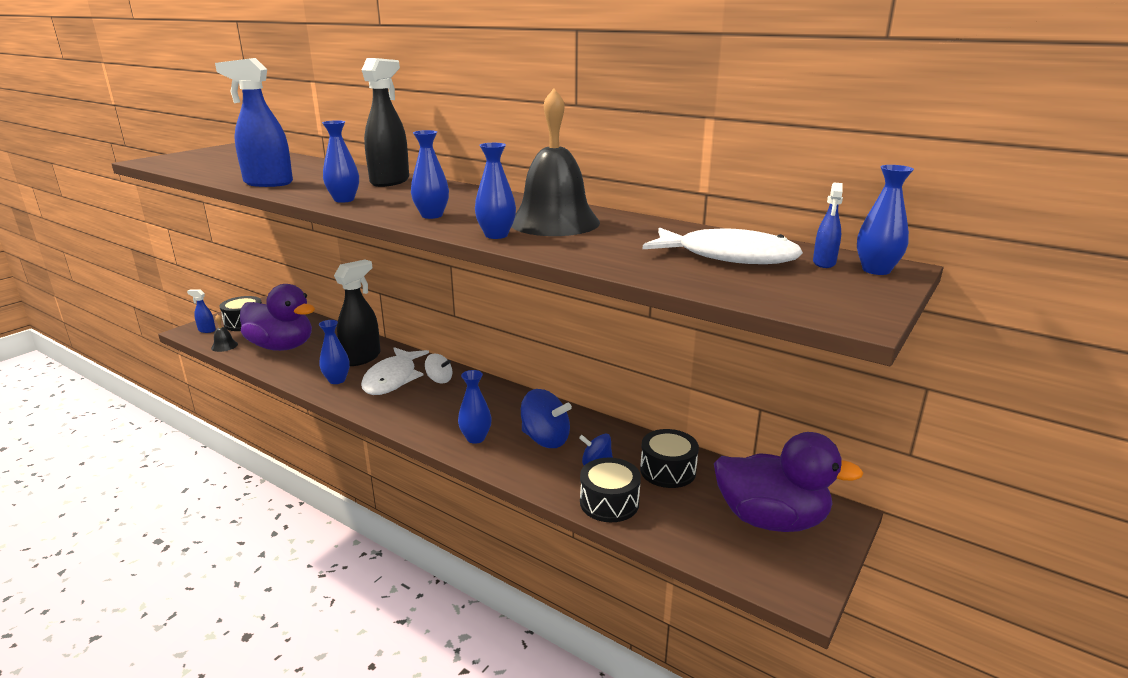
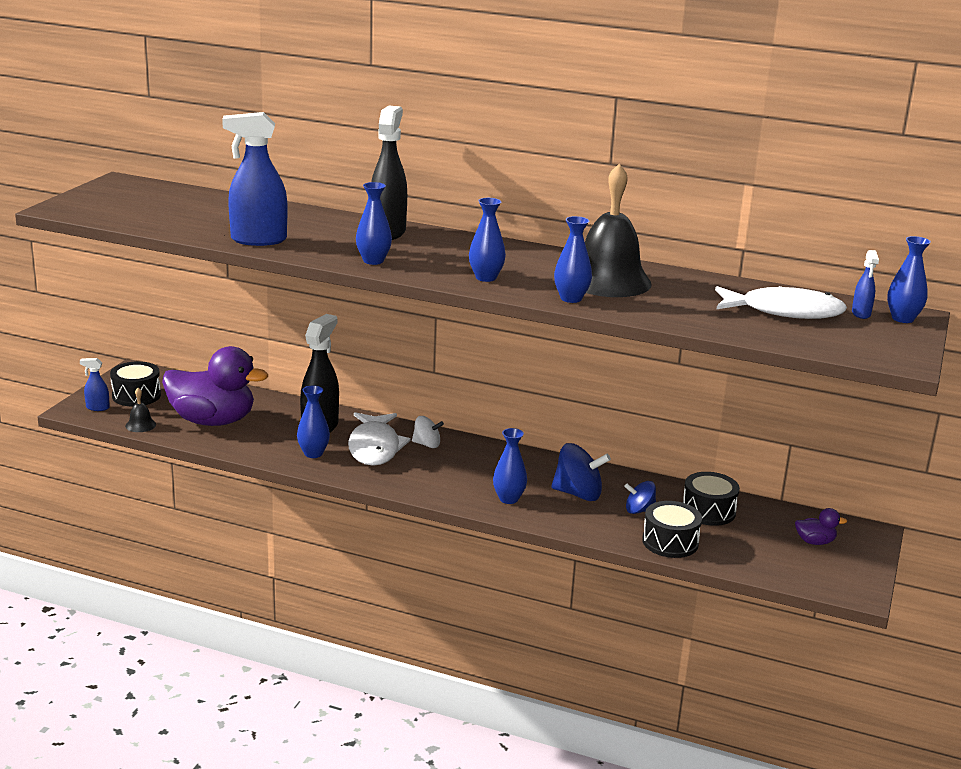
camera: 15 degrees left, 0 degrees up
purple duck [714,432,864,532] -> purple duck [795,508,847,545], size x0.41

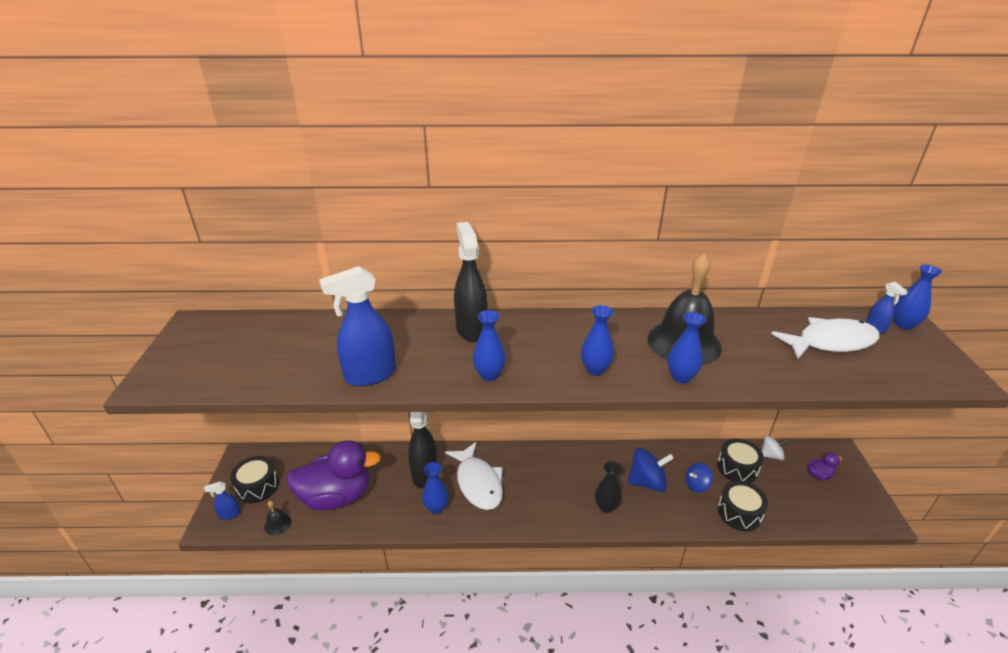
camera: 20 degrees left, 10 degrees up
white spinning top [412,416,444,448] -> white spinning top moved to [762,436,788,460]
blue vase [493,428,527,504] -> black vase [595,461,622,513]

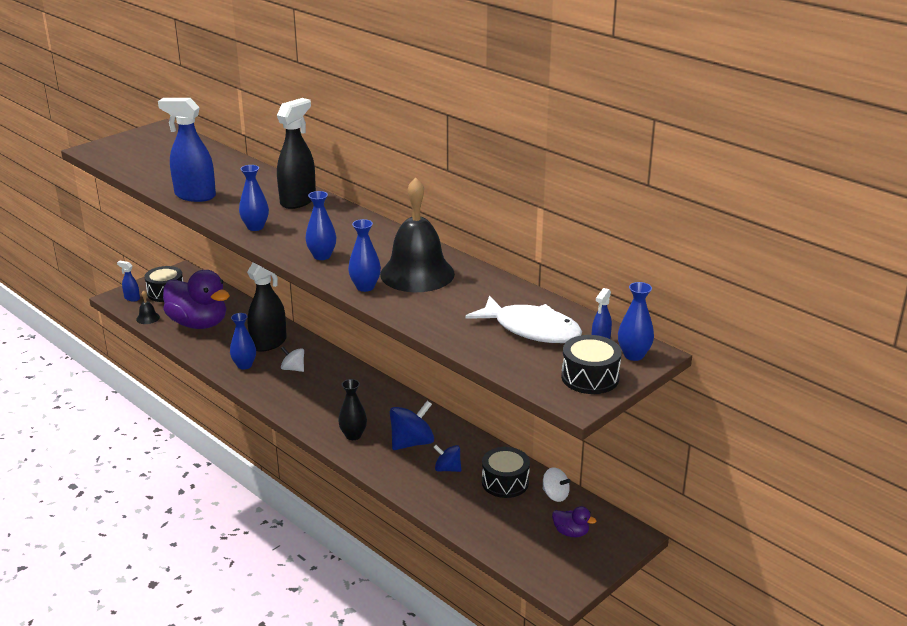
camera: 45 degrees right, 5 degrees down
white fish [445,442,503,510] -> white spinning top [281,347,304,372]
blue spinning top [627,448,674,492] -> blue spinning top turned 75 degrees counterclockwise [390,401,434,450]
black drum [718,481,768,531] -> black drum moved to [561,335,622,394]

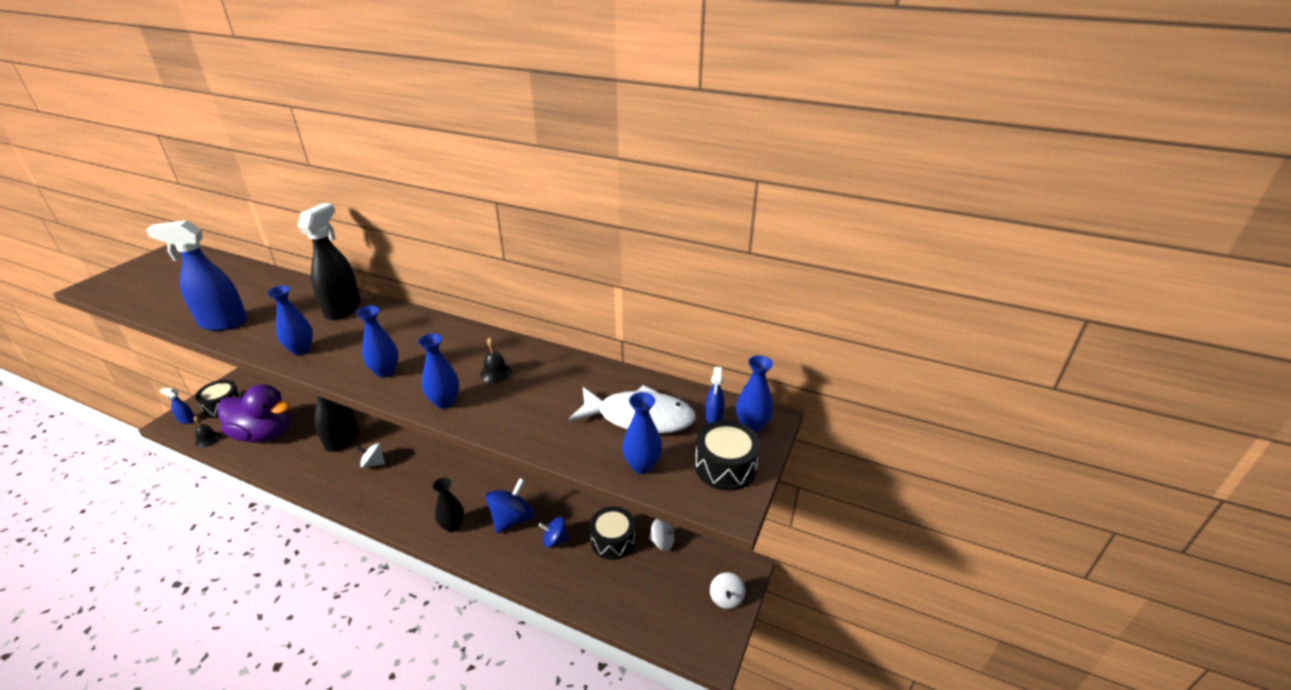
camera: 20 degrees left, 5 degrees up
blue vase [230,313,256,370] -> blue vase moved to [622,392,662,474]
black bell [380,177,455,292] -> black bell [480,337,512,383], size x0.40
purple duck [552,506,596,537] -> none
none -> white spinning top [710,573,745,609]

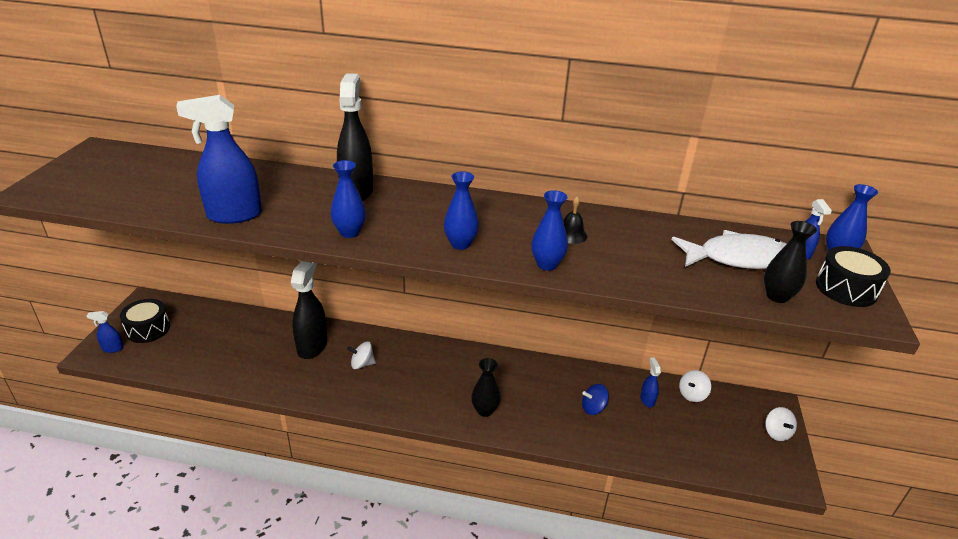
camera: 15 degrees left, 0 degrees up
black bell [194,416,221,448] -> none
purple duck [217,384,291,443] -> none
blue spinning top [486,478,534,533] -> none
black drum [590,507,635,560] -> blue spray bottle [640,357,661,408]
blue vase [622,392,662,474] -> black vase [764,221,817,303]
white spinning top [649,519,677,551] -> white spinning top turned 135 degrees clockwise [679,370,711,402]

